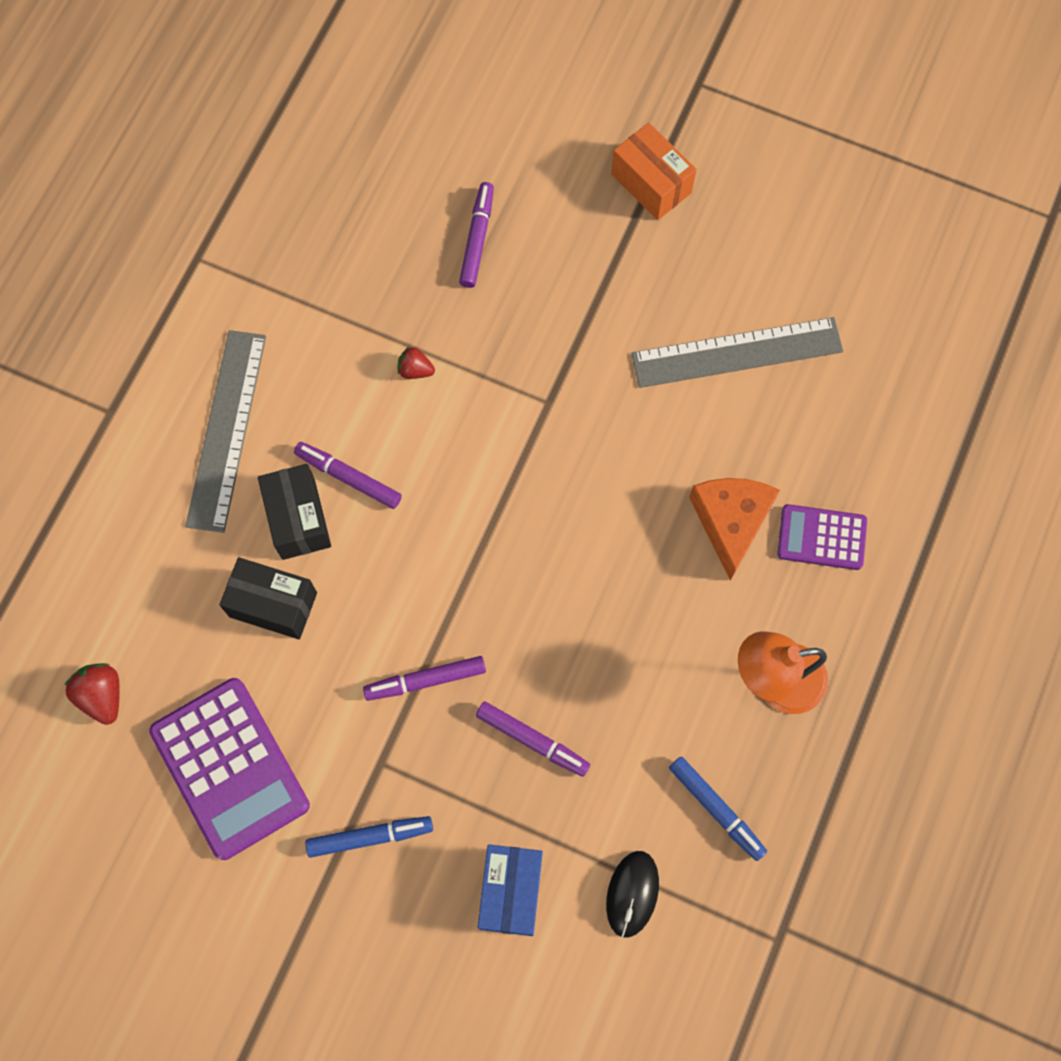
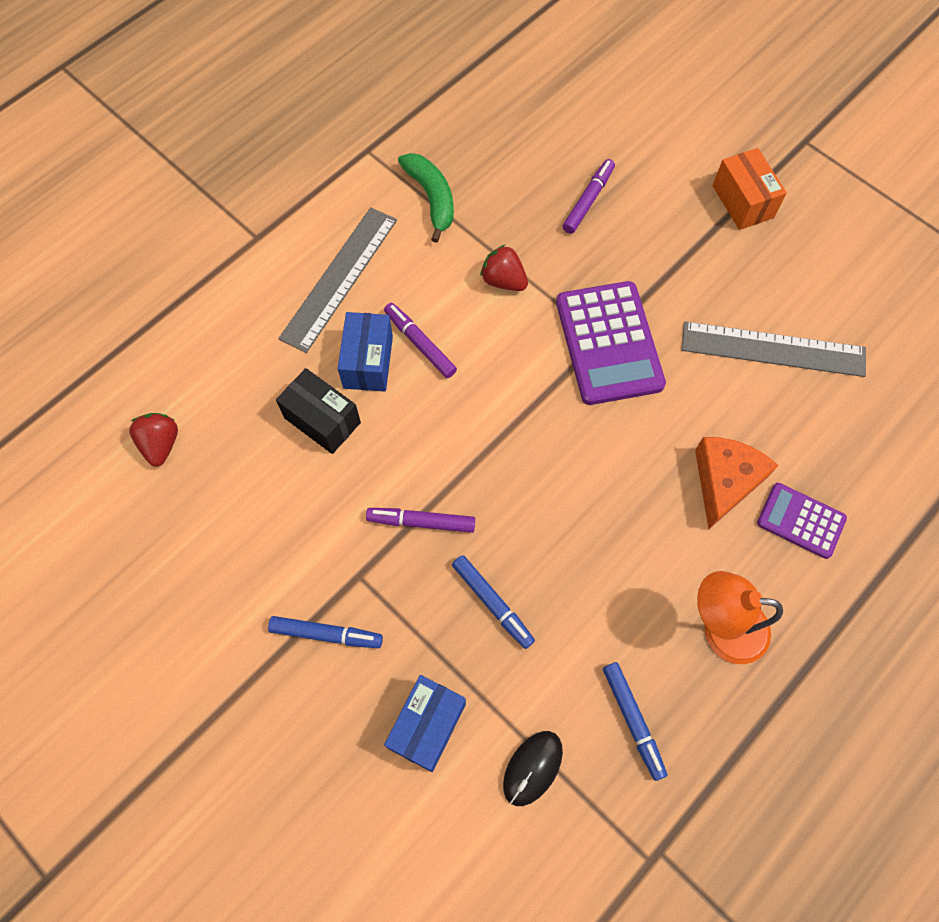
camera: 20 degrees right, 5 degrees down
purple calculator [149,678,310,860] -> purple calculator moved to [556,281,666,405]
black box [258,464,331,560] -> blue box [338,312,393,392]
red strawberry [398,347,435,379] -> red strawberry [480,244,528,291], size x1.55
purple marker [476,702,590,777] -> blue marker [452,555,535,649]
none -> green banana [398,153,454,243]

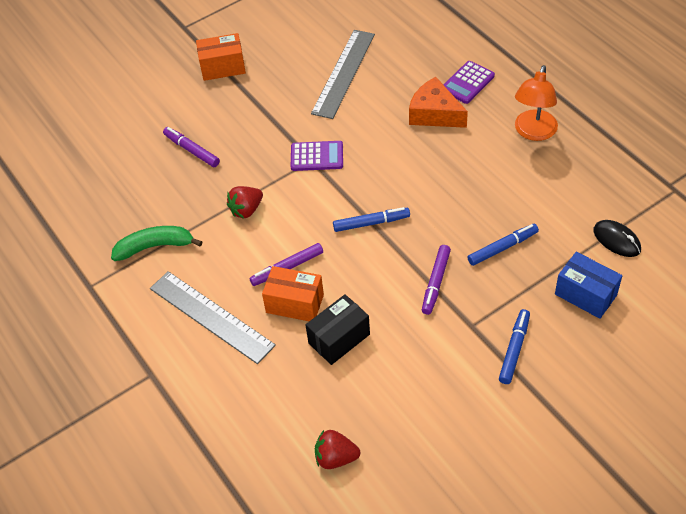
camera: 75 degrees left, 15 degrees down
blue box [338,312,393,392] -> orange box [262,266,324,321]
purple calculator [556,281,666,405] -> purple calculator [291,141,343,171], size x0.57
blue marker [603,662,667,781] -> blue marker moved to [333,207,410,232]

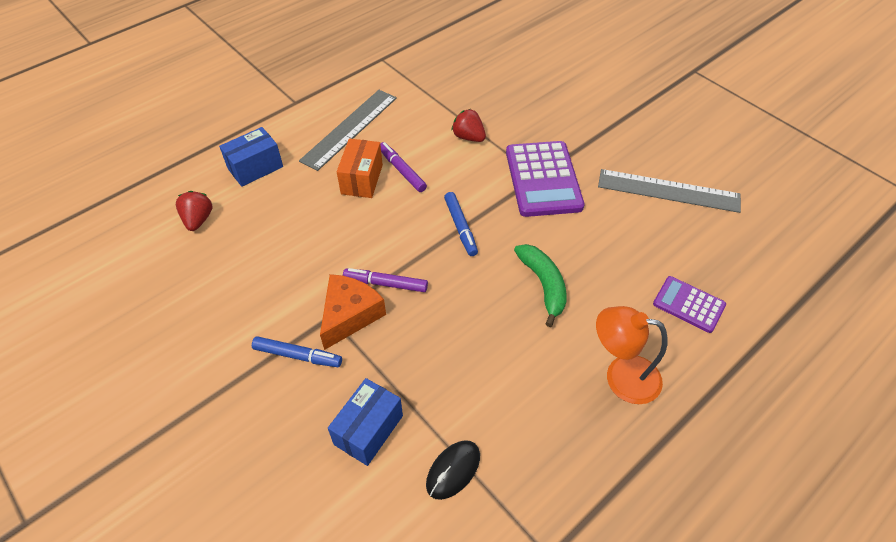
camera: 80 degrees right, 0 degrees up
green banana [111,226,202,261] -> green banana moved to [514,244,567,327]
purple marker [163,127,220,167] -> none
orange box [196,33,246,81] -> none
purple calculator [291,141,343,171] -> purple calculator [506,141,585,217], size x1.76
black box [306,294,370,365] -> none
orange cheese [409,77,468,128] -> orange cheese moved to [320,274,386,350]
blue marker [467,224,539,266] -> none
none -> blue box [219,127,283,187]

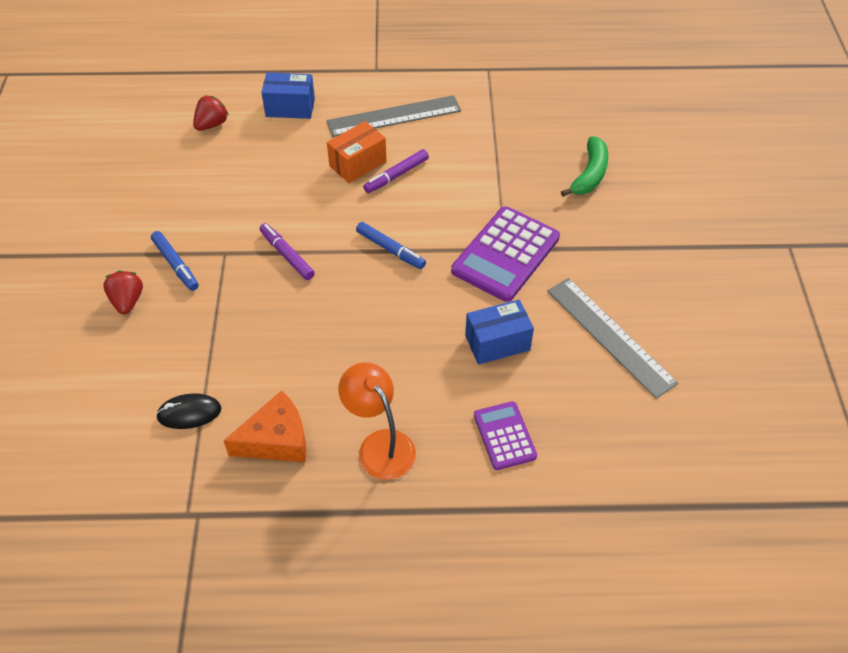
camera: 40 degrees right, 0 degrees up
orange cheese [320,274,386,350] -> orange cheese moved to [224,390,307,462]
blue box [328,378,403,466] -> blue box moved to [465,300,534,365]
purple marker [380,142,427,192] -> purple marker turned 135 degrees counterclockwise [363,149,429,193]
blue marker [444,192,478,256] -> blue marker turned 75 degrees counterclockwise [356,222,426,269]
red strawberry [451,109,486,142] -> red strawberry moved to [103,271,143,314]
green banana [514,244,567,327] -> green banana moved to [561,136,608,197]

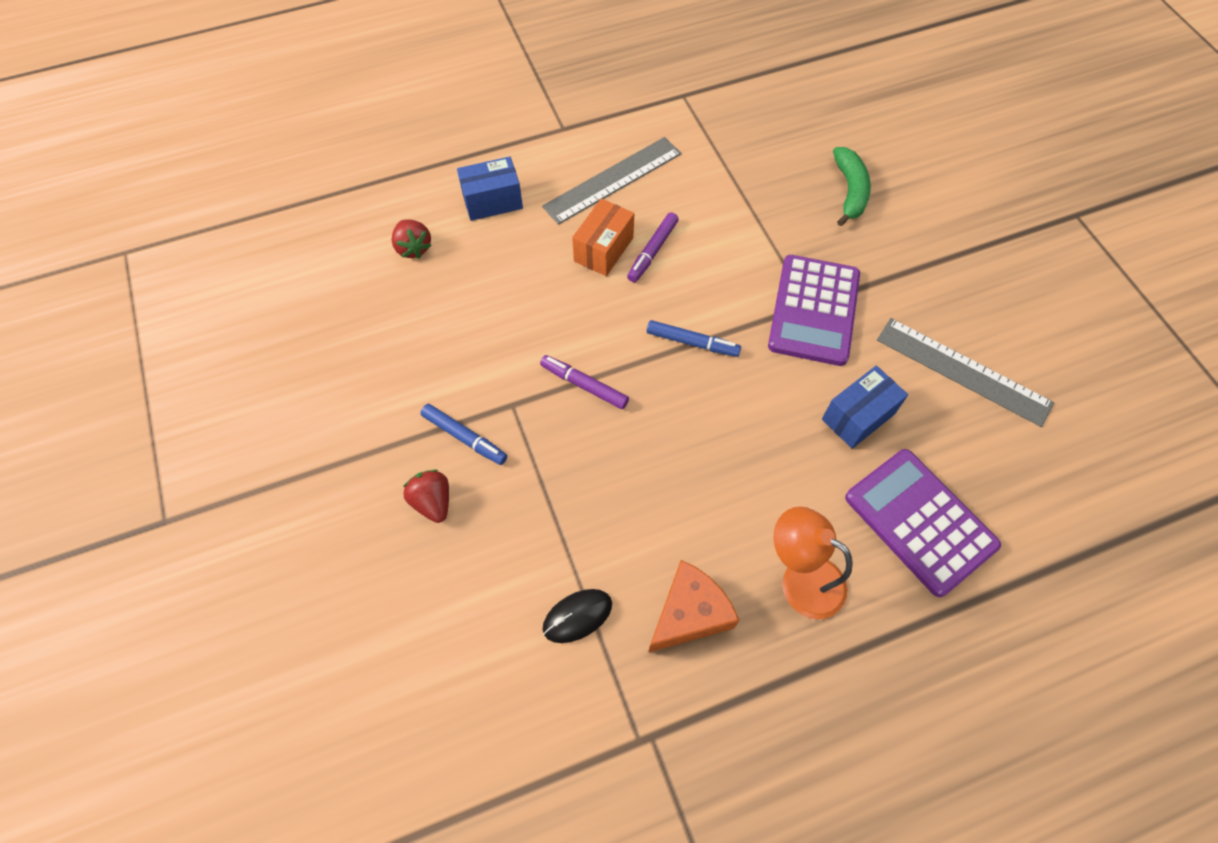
camera: 20 degrees left, 10 degrees up
red strawberry [193,95,229,131] -> red strawberry turned 135 degrees clockwise [392,219,432,259]
purple calculator [474,401,537,470] -> purple calculator [845,449,1001,597], size x1.76

